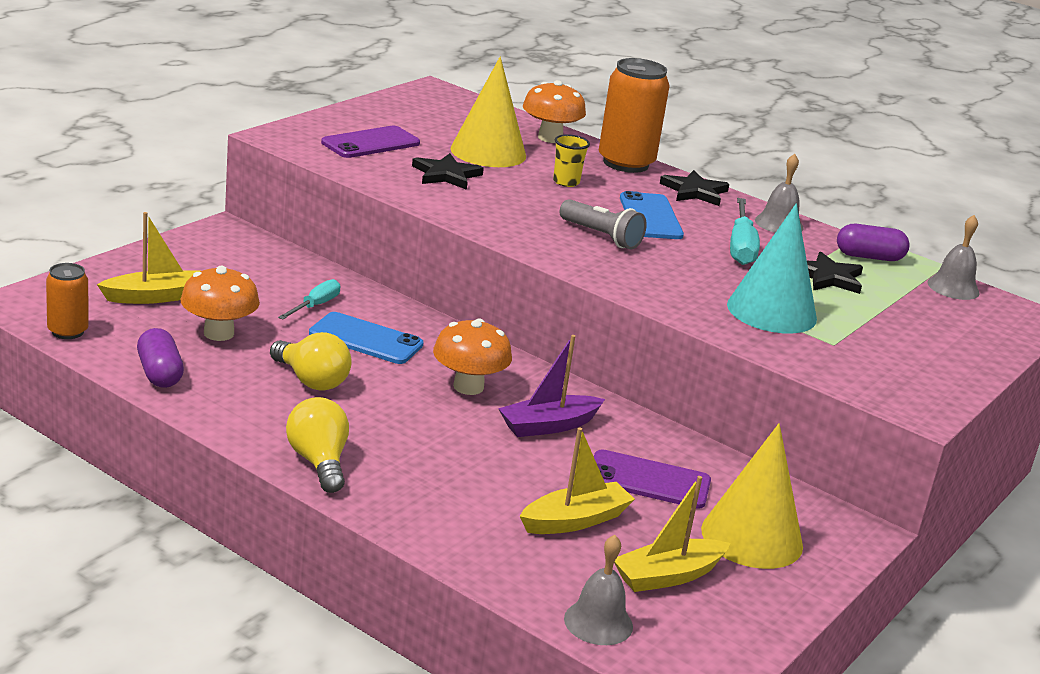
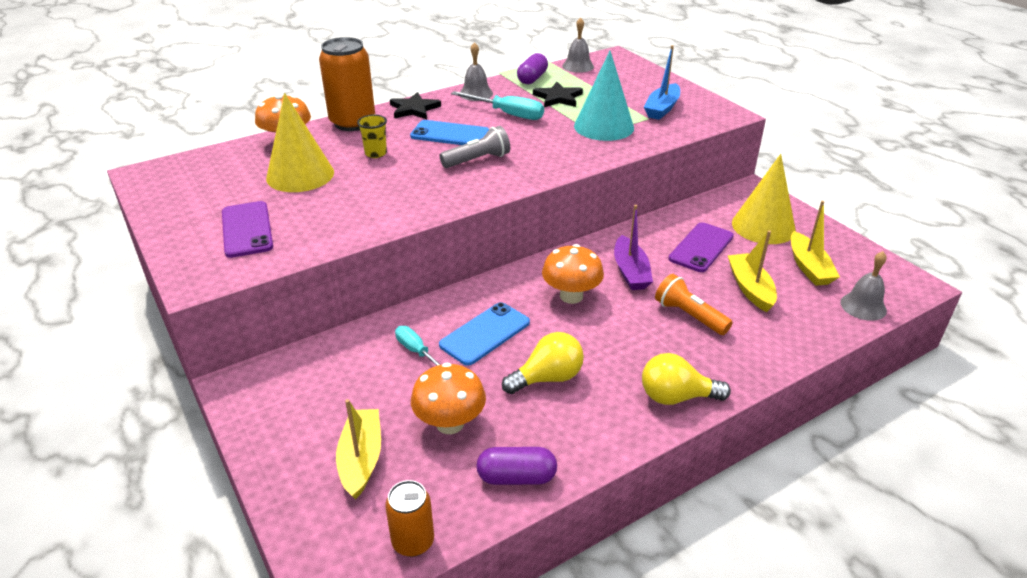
camera: 65 degrees left, 10 degrees up
black star [412,153,484,190] -> none
none -> blue boat [644,45,680,120]
none -> orange flashlight [655,274,733,335]

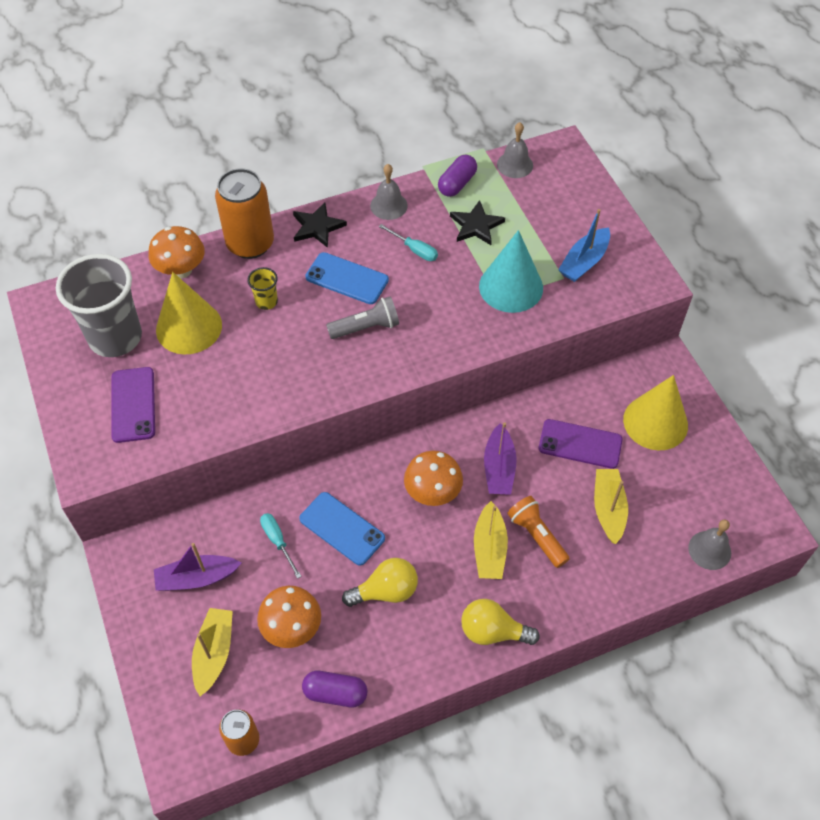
camera: 10 degrees right, 20 degrees up
blue phone [439,302,530,366] -> blue phone turned 75 degrees clockwise [299,492,385,566]
turquoise screwdriver [451,91,544,120] -> turquoise screwdriver [379,224,438,261], size x0.64
purple phone [668,222,734,272] -> purple phone turned 60 degrees clockwise [539,419,623,469]
yellow boat [791,201,840,286] -> yellow boat moved to [474,501,508,579]
none -> grey cup [56,254,142,357]
none -> purple boat [154,543,241,591]

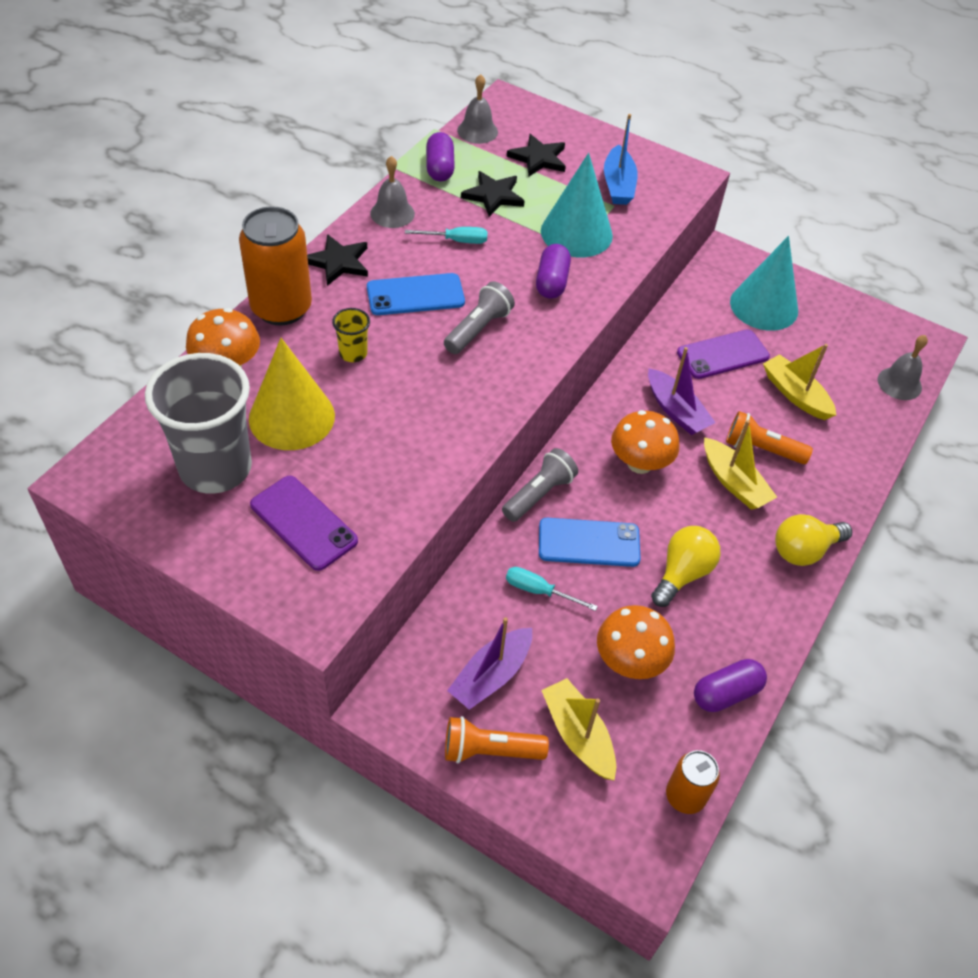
camera: 40 degrees left, 5 degrees down
yellow cone [623,375,688,450] -> turquoise cone [730,236,798,331]
none -> orange flashlight [445,716,549,763]
none -> grey flashlight [502,448,578,522]
none -> black star [507,134,566,177]
none -> purple capsule [536,244,571,299]

